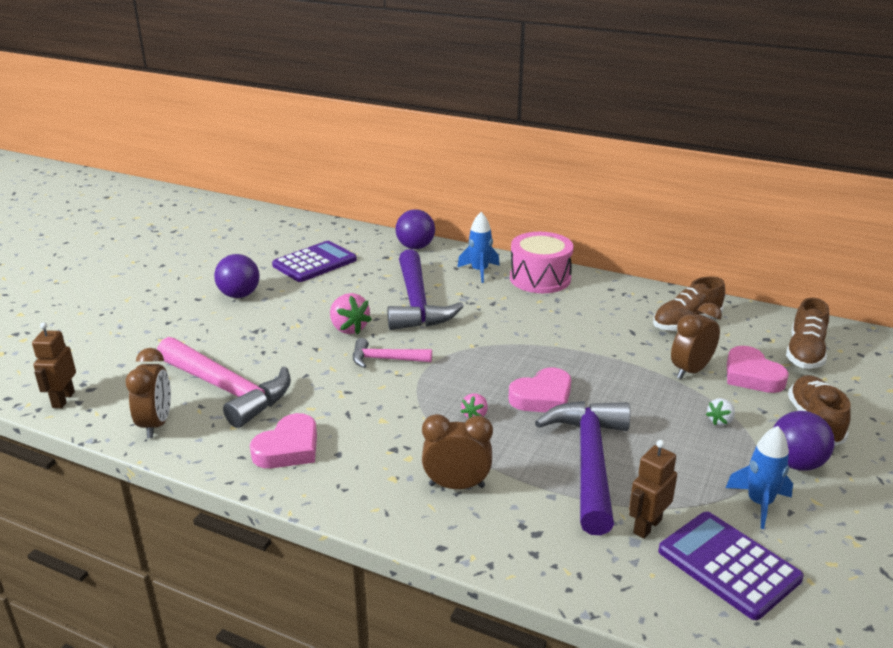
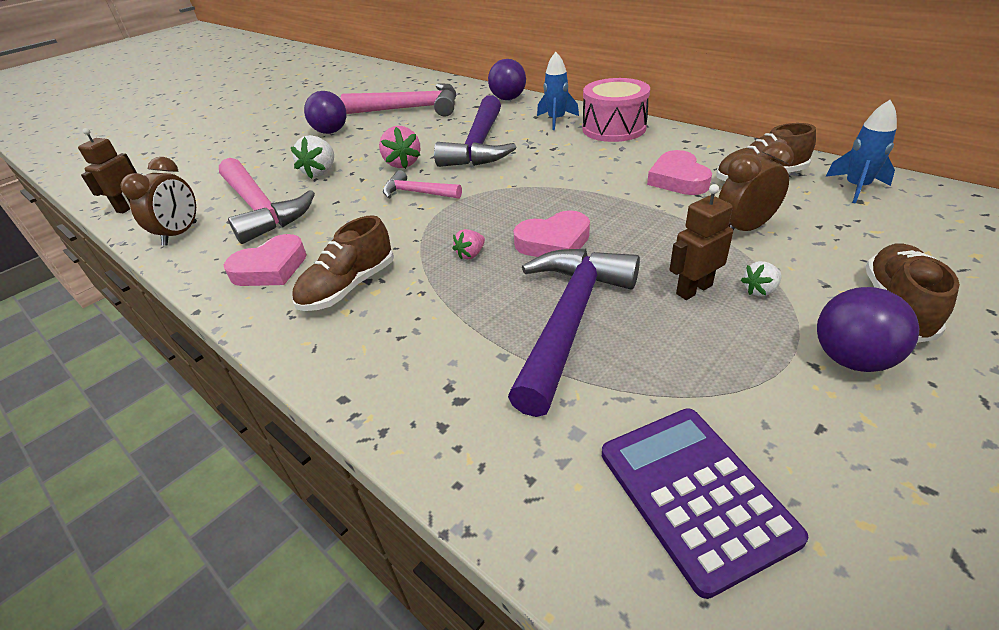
camera: 20 degrees right, 10 degrees up
purple calculator [272,241,357,282] -> pink hammer [341,83,456,117]
brown clock [422,414,493,489] -> none
brown robot [629,440,677,539] -> brown robot moved to [669,184,733,300]
blue rocket [726,426,793,529] -> blue rocket moved to [826,100,897,203]
pink heart [727,346,789,393] -> pink heart moved to [647,150,712,195]
brown shoe [786,297,829,369] -> brown shoe moved to [292,215,394,311]
none -> white strawberry [291,135,334,179]

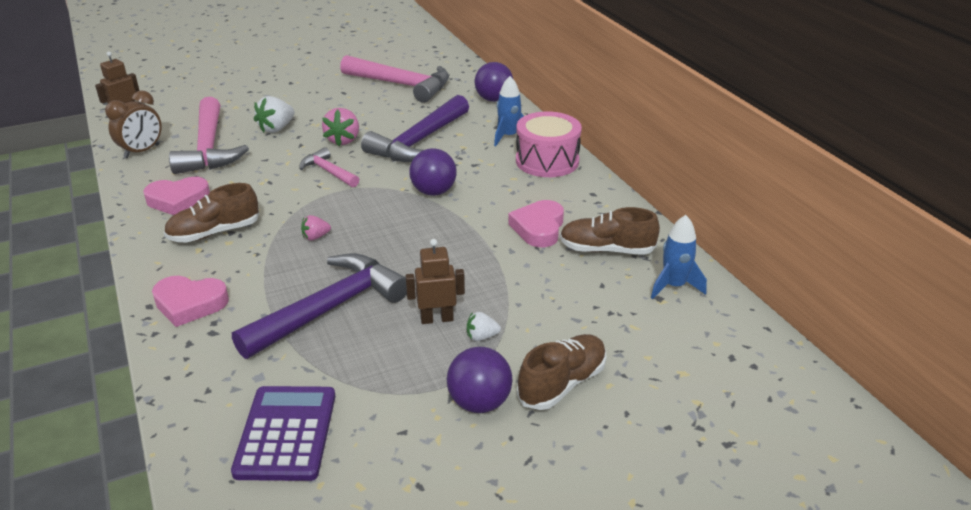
camera: 20 degrees right, 5 degrees down
purple ball [304,91,347,134] -> purple ball moved to [409,148,456,196]
pink heart [513,210,590,257] -> pink heart moved to [152,276,229,327]
brown clock [719,142,794,231] -> none

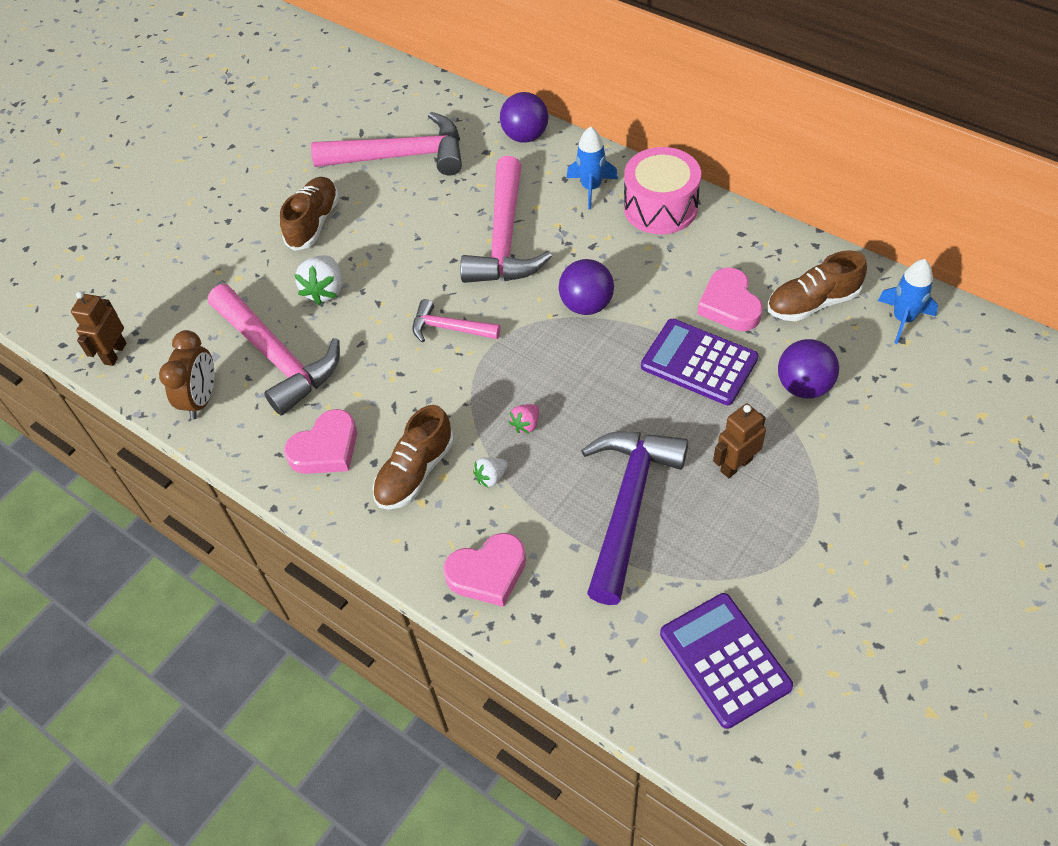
camera: 25 degrees left, 20 degrees up
pink strawberry [322,108,359,146] -> none
purple hammer [361,95,469,162] -> pink hammer [460,156,552,283]
purple ball [447,347,513,413] -> purple ball moved to [778,339,839,399]
white strawberry [467,312,501,341] -> white strawberry moved to [473,457,508,488]
brown shoe [517,334,606,410] -> brown shoe moved to [280,177,339,251]
none -> purple calculator [641,319,759,405]

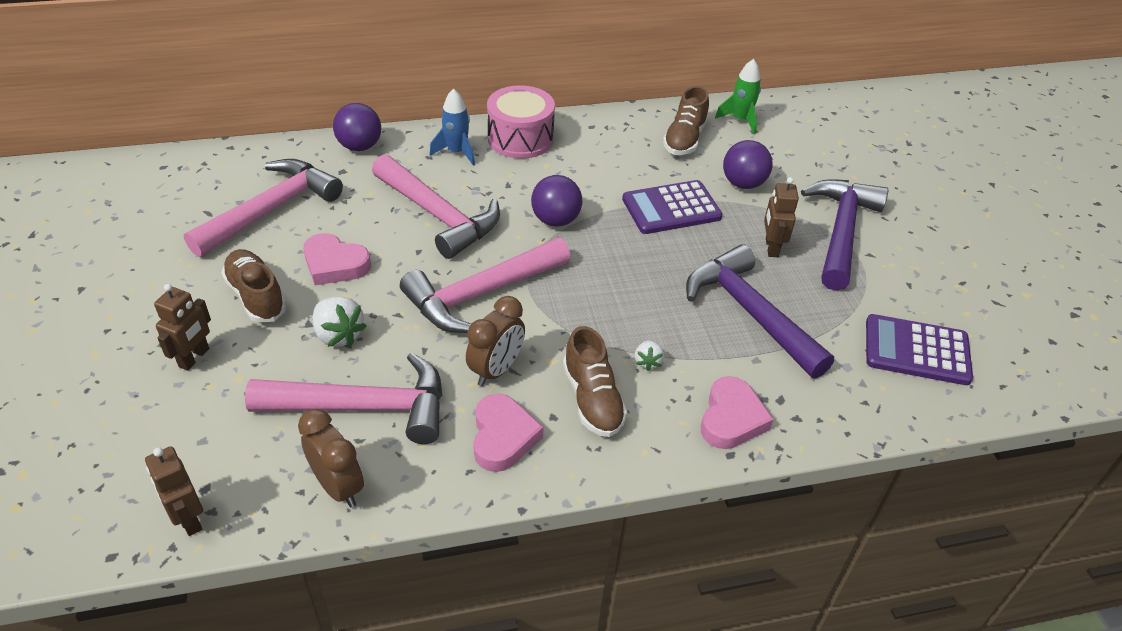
camera: 55 degrees left, 10 degrees down
pink hammer [412,299,501,343] -> pink hammer [400,238,570,333], size x1.90
pink strawberry [509,404,539,434] -> none
pink heart [697,267,763,331] -> pink heart moved to [303,233,371,285]
blue rocket [878,259,938,344] -> green rocket [715,59,761,134]
none -> brown robot [154,284,211,371]
none -> brown clock [466,296,525,386]
none -> purple hammer [801,179,888,291]

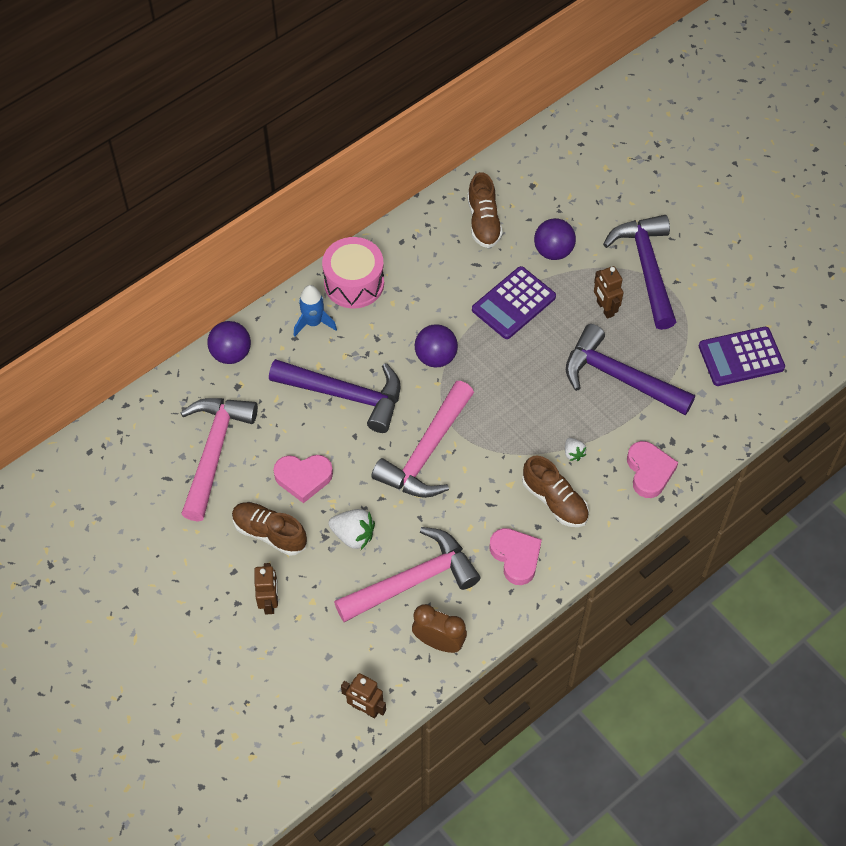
camera: 25 degrees left, 15 degrees up
pink hammer [372,154,500,259] -> purple hammer [269,359,400,433]
brown clock [466,296,525,386] -> none
green rocket [715,59,761,134] -> none

